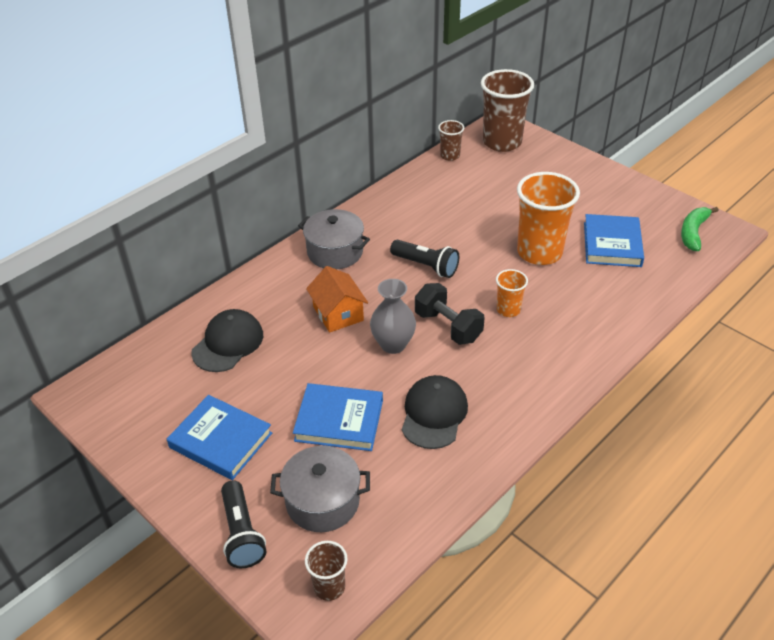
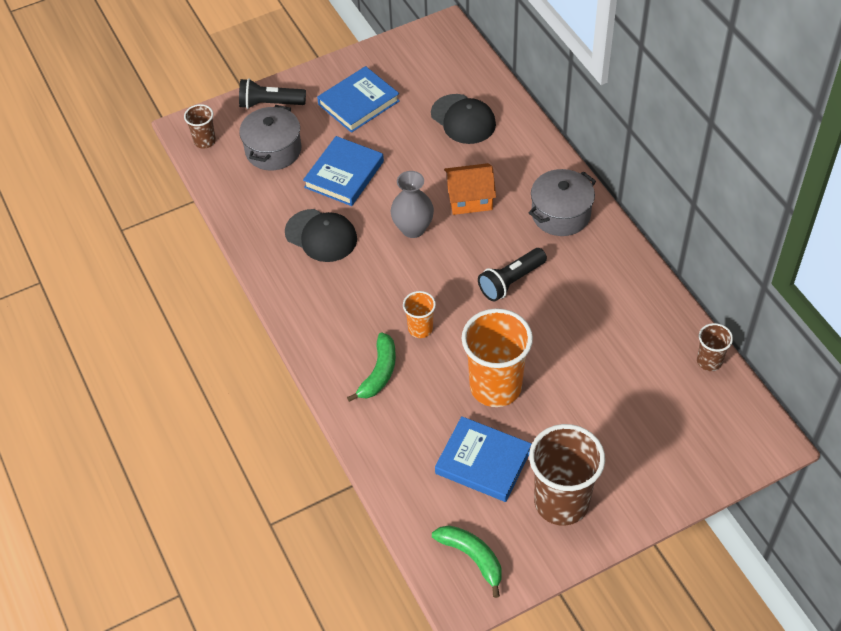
camera: 110 degrees right, 10 degrees up
black dumbbell [415,283,485,345] -> none
brown cup [481,69,534,152] -> brown cup moved to [529,424,605,526]
none -> green banana [347,332,396,402]

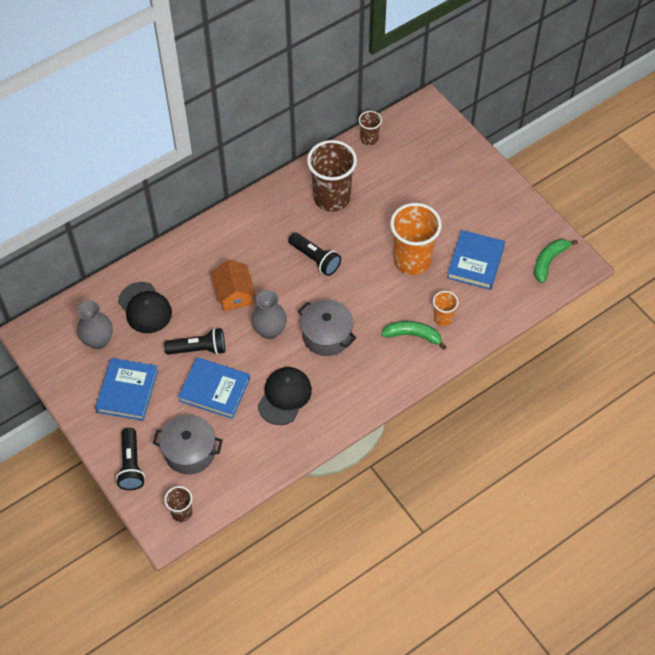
camera: 100 degrees left, 5 degrees up
blue book [317,66,400,133] -> blue book turned 60 degrees clockwise [95,358,158,421]
orange cup [403,291,436,338] -> orange cup moved to [433,291,458,326]
black cap [431,94,496,144] -> black cap turned 105 degrees clockwise [118,282,172,333]
grey pot [529,169,596,236] -> grey pot moved to [298,300,356,356]
brown cup [529,424,605,526] -> brown cup moved to [307,140,357,212]
none -> grey vase [77,300,113,349]
none -> black flashlight [164,328,225,355]

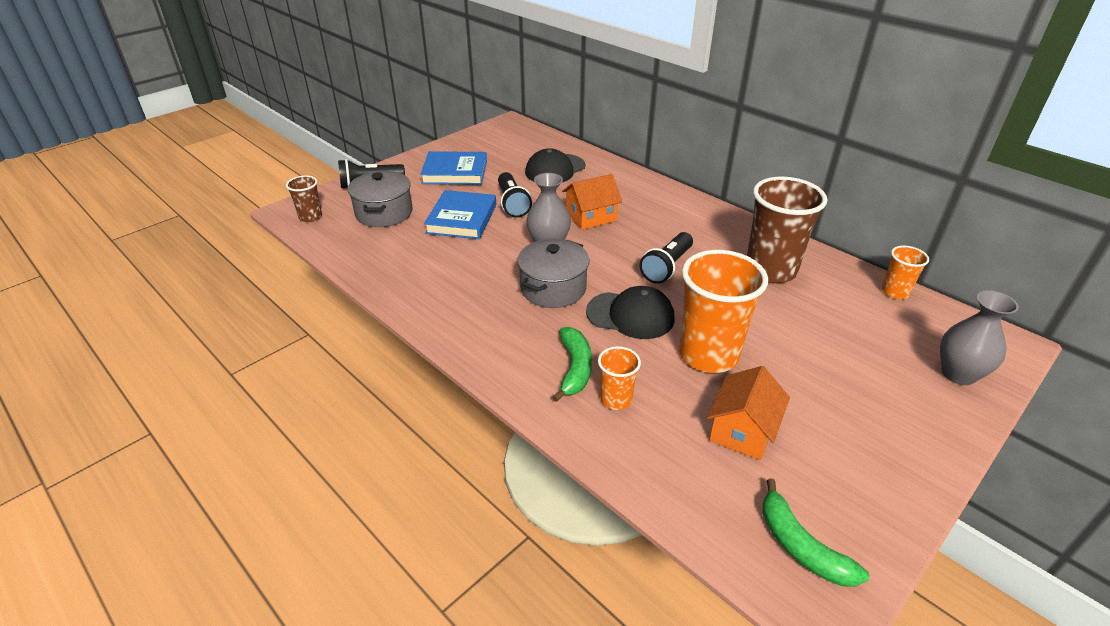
camera: 80 degrees right, 20 degrees down
grey vase [77,300,113,349] -> grey vase moved to [940,290,1019,385]
black cap [257,367,312,425] -> black cap moved to [586,286,675,339]
brown cup [359,111,382,145] -> orange cup [882,246,929,299]
blue book [447,230,505,290] -> orange house [707,366,790,460]
green banana [534,239,578,283] -> green banana turned 150 degrees counterclockwise [762,478,869,587]

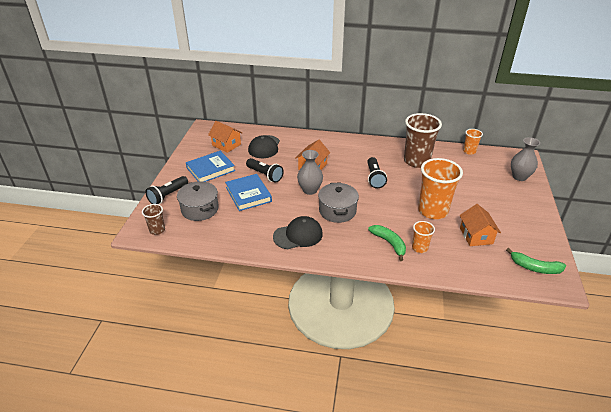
camera: 35 degrees left, 0 degrees up
black cap [586,286,675,339] -> black cap moved to [273,216,323,249]
none -> orange house [208,121,242,153]

